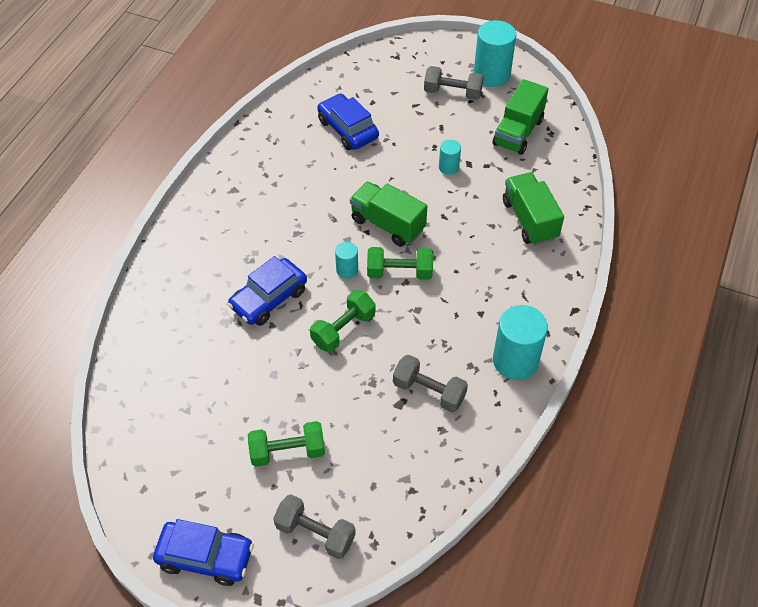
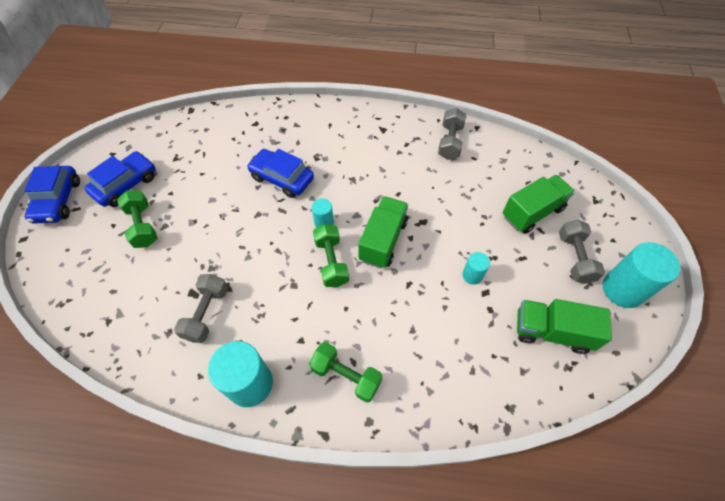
camera: 75 degrees right, 5 degrees up
grey dumbbell [273,494,356,559] -> grey dumbbell moved to [438,108,466,160]
green dumbbell [310,290,375,352] -> green dumbbell moved to [309,342,383,403]
blue car [317,93,379,150] -> blue car moved to [84,151,156,207]
green truck [503,172,564,246] -> green truck moved to [503,175,575,234]

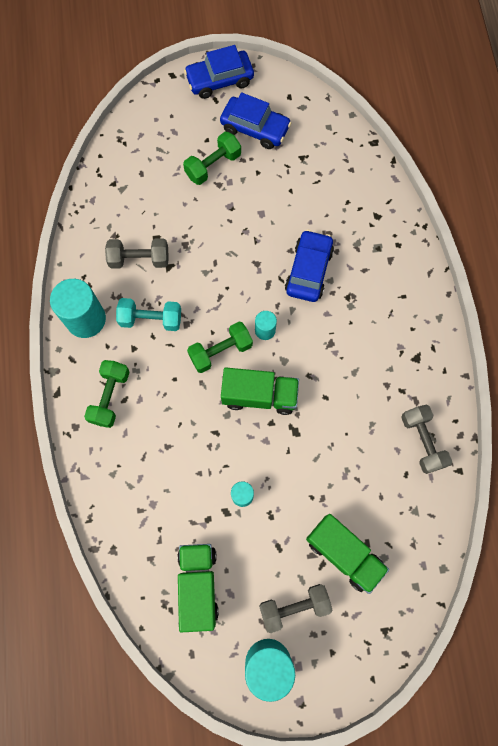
camera: 75 degrees right, 15 degrees up
grey dumbbell [438,108,466,160] -> grey dumbbell turned 75 degrees clockwise [401,404,452,474]
none -> turquoise dumbbell [116,298,181,331]

